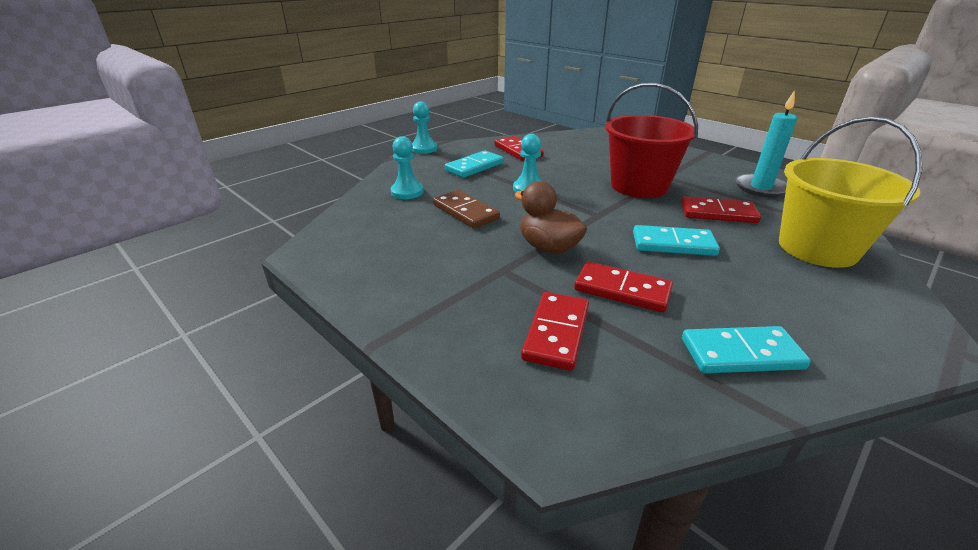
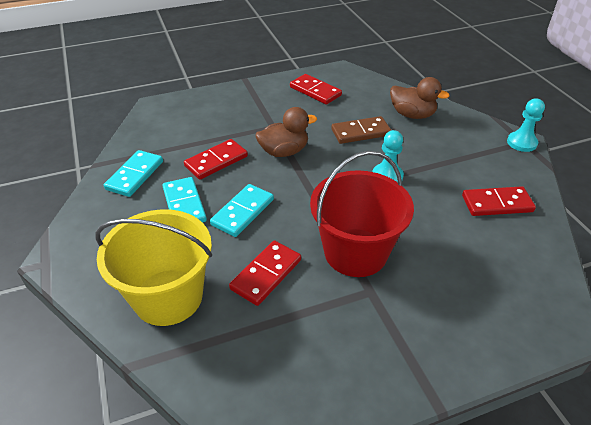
camera: 115 degrees right, 10 degrees up
turquoise pawn [391,136,424,199] -> brown duck [390,77,449,119]
turquoise domino [445,151,503,178] -> turquoise domino moved to [162,177,207,223]
red domino [521,292,589,371] -> red domino moved to [290,74,342,104]
turquoise candle [735,90,797,197] -> none

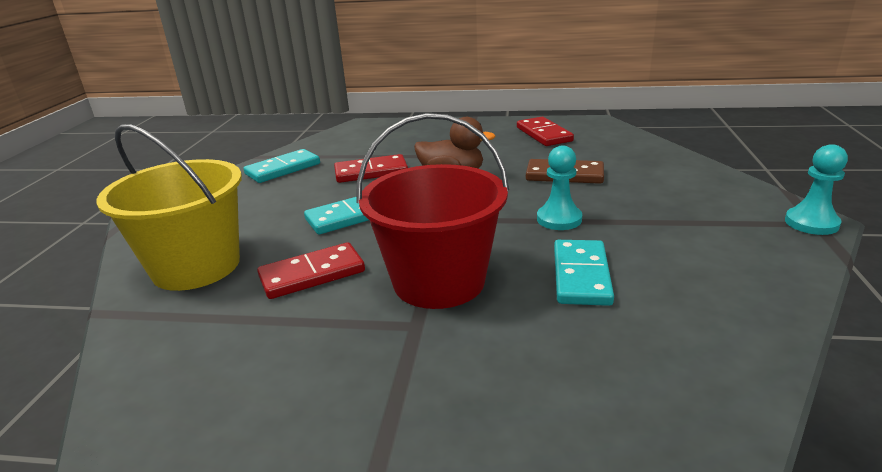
camera: 30 degrees right, 15 degrees down
turquoise domino [162,177,207,223] -> turquoise domino moved to [554,240,614,306]
brown duck [390,77,449,119] -> none
red domino [462,186,536,216] -> none

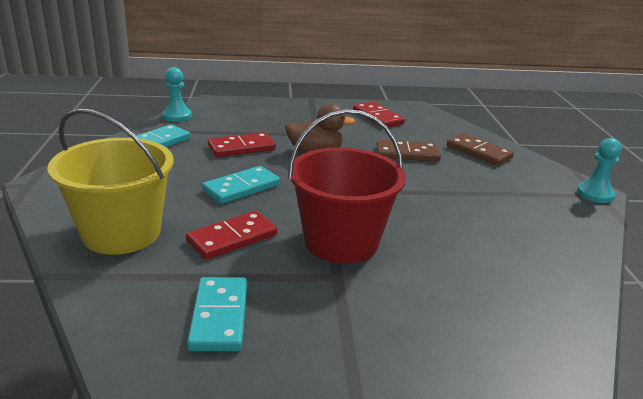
camera: 15 degrees left, 0 degrees up
turquoise pawn [537,145,582,230] -> turquoise pawn moved to [162,67,192,122]
turquoise domino [554,240,614,306] -> turquoise domino moved to [187,277,247,351]
none -> brown domino [447,133,514,166]

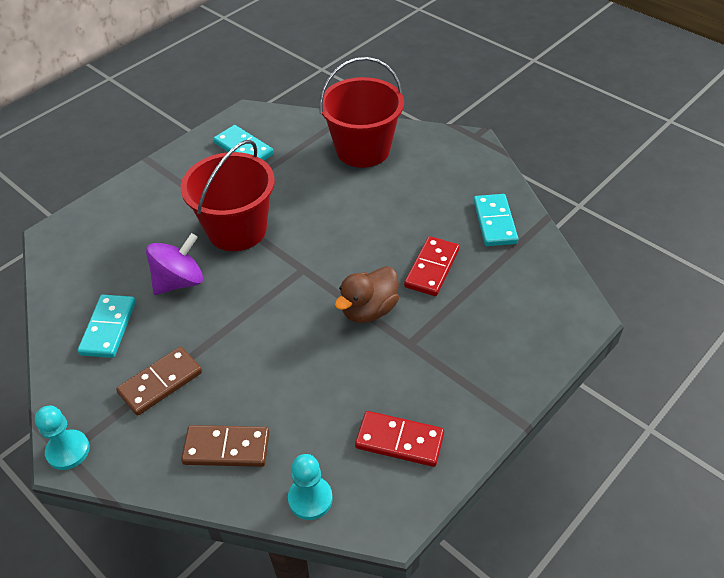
camera: 140 degrees right, 20 degrees up
yellow bucket [47,108,174,254] -> red bucket [319,57,404,168]
turquoise pawn [162,67,192,122] -> turquoise pawn moved to [288,454,333,520]
red domino [186,211,277,259] -> none
turquoise domino [202,166,280,204] -> turquoise domino moved to [78,295,136,358]
brown domino [376,140,441,162] -> brown domino moved to [116,347,202,416]
none -> purple spinning top [146,233,203,295]

